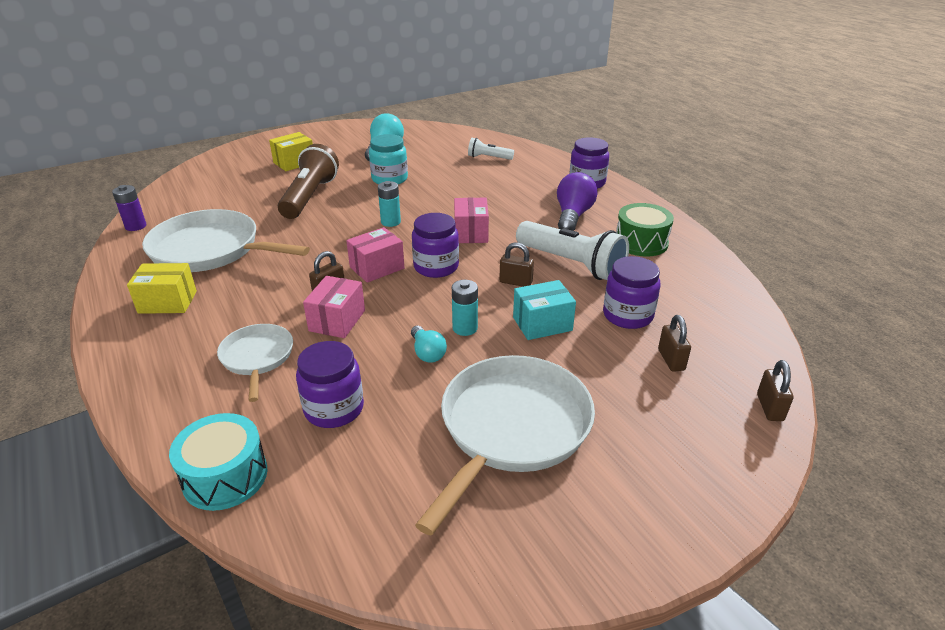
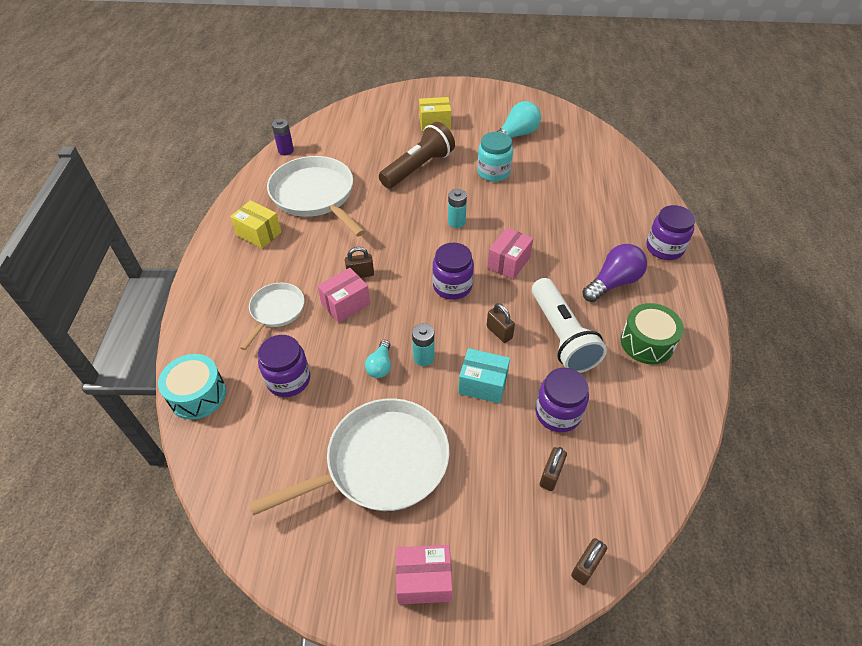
camera: 35 degrees right, 15 degrees up
pink box [346,227,404,283] -> pink box moved to [396,545,452,604]
white flashlight [468,138,514,160] -> none

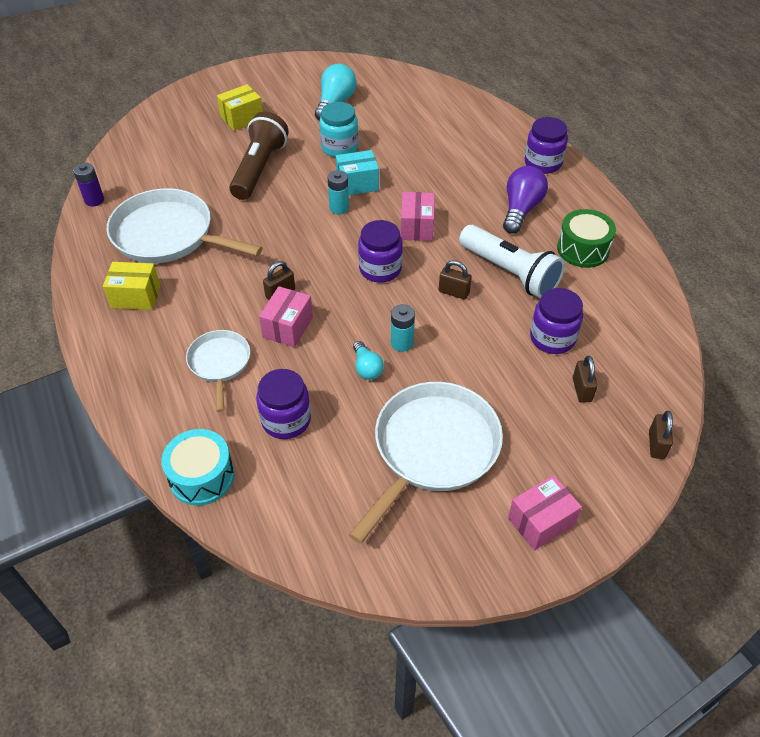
camera: 30 degrees left, 0 degrees up
turquoise box [458,348,510,404] -> turquoise box moved to [336,150,379,195]

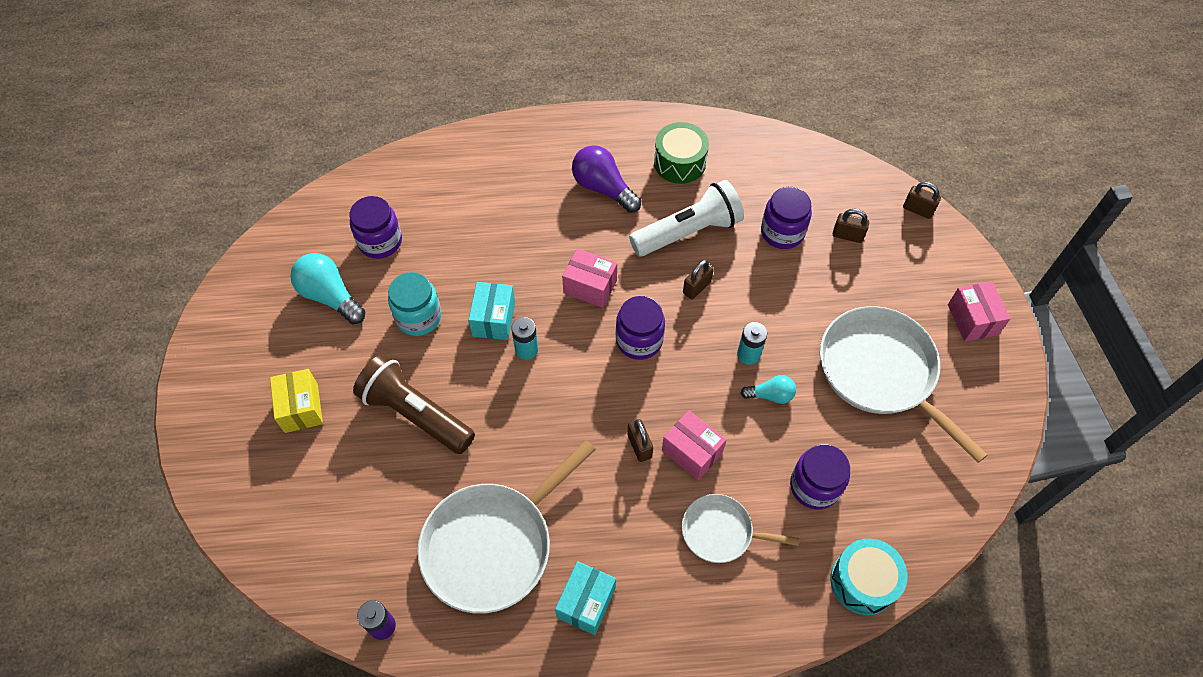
camera: 70 degrees left, 10 degrees up
yellow box [103,262,160,310] -> turquoise box [555,561,616,635]
purple jar [525,117,568,174] -> purple jar moved to [350,196,402,259]

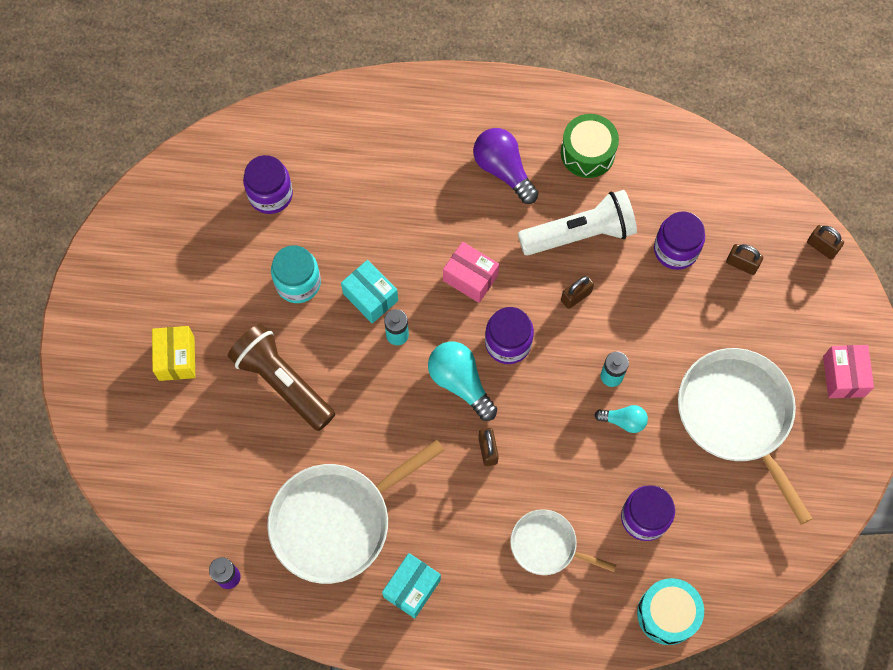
camera: 10 degrees right, 10 degrees up
turquoise light bulb [290,253,365,324] -> turquoise light bulb moved to [428,341,497,421]
turquoise box [468,282,515,340] -> turquoise box turned 60 degrees counterclockwise [341,260,398,324]
pink box [662,410,726,480] -> none

